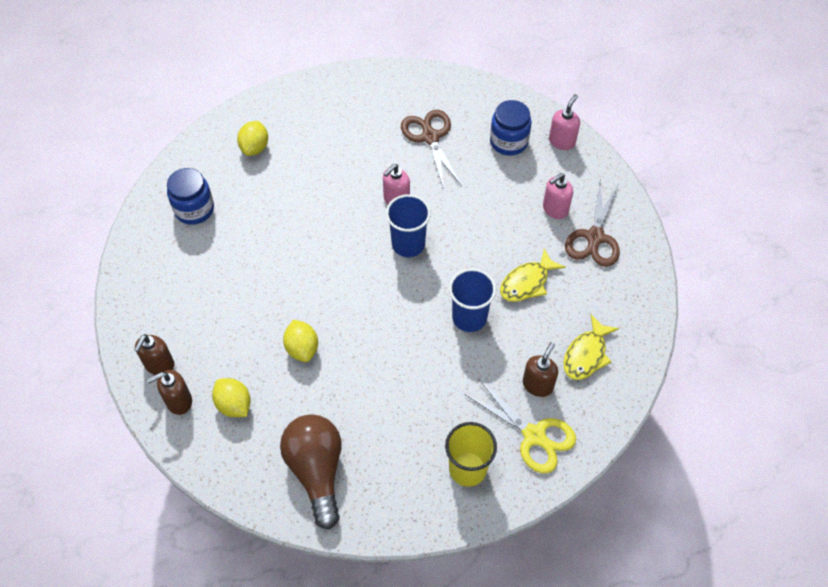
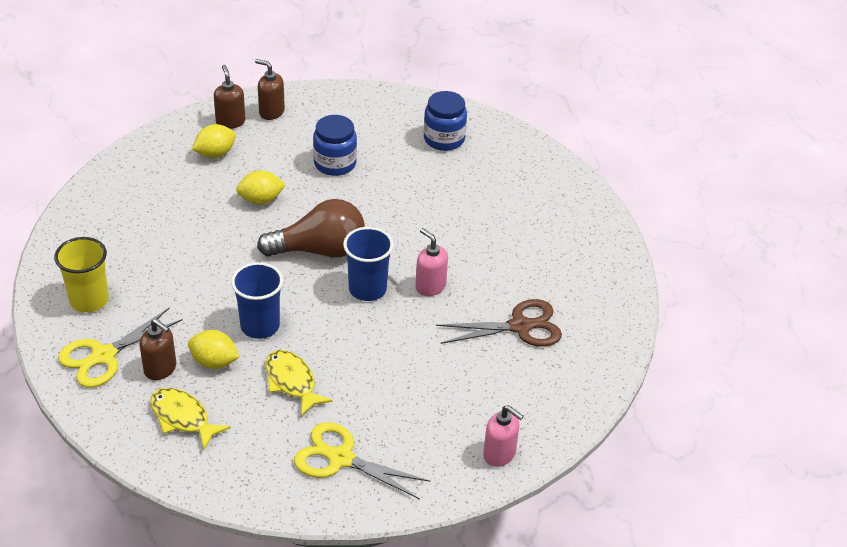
camera: 95 degrees right, 15 degrees down
yellow lemon [237,121,268,156] -> yellow lemon moved to [188,330,240,369]
brown light bulb [280,414,342,530] -> brown light bulb moved to [257,199,365,258]
blue jar [490,100,532,156] -> blue jar moved to [313,115,357,176]
pink soap dispenser [543,173,573,219] -> none
brown scissors [565,179,620,267] -> yellow scissors [294,422,431,499]

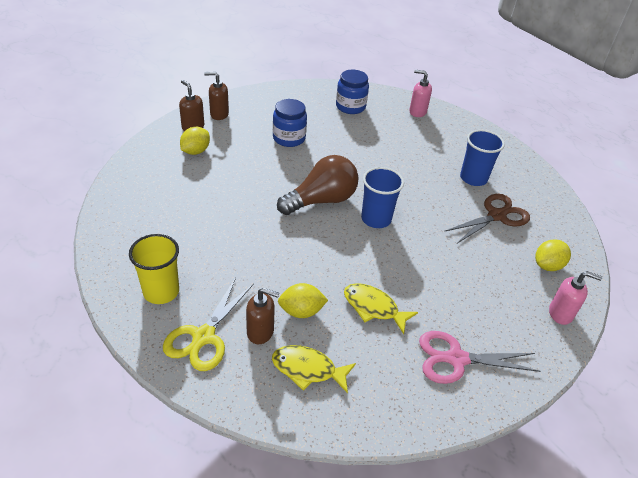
camera: 25 degrees left, 0 degrees up
blue cup [231,262,283,339] -> blue cup moved to [460,130,505,186]
yellow lemon [236,170,286,205] -> yellow lemon moved to [535,240,571,271]
yellow scissors [294,422,431,499] -> pink scissors [419,331,541,384]
pink soap dispenser [416,228,448,296] -> pink soap dispenser moved to [409,70,432,117]

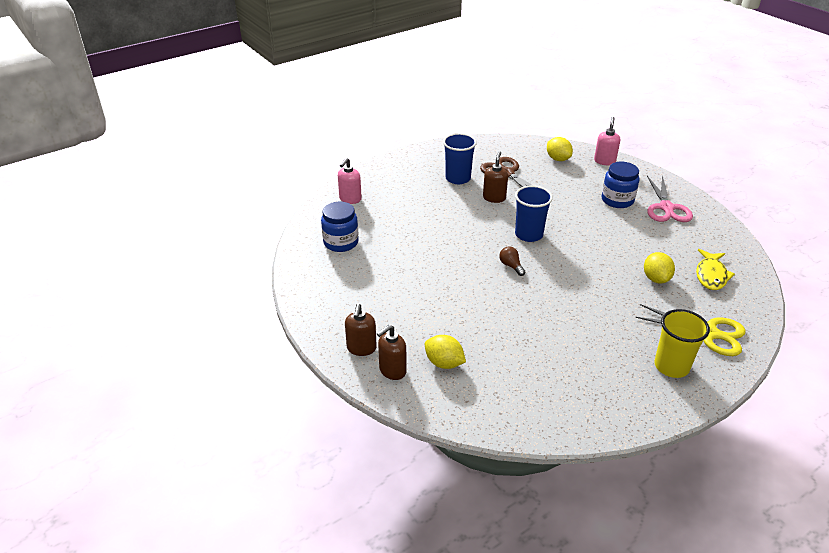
camera: 85 degrees left, 5 degrees down
brown soap dispenser [246,288,279,344] -> brown soap dispenser moved to [483,151,508,203]
blue jar [273,99,307,147] -> blue jar moved to [602,162,639,208]
brown light bulb [277,155,358,215] -> brown light bulb [499,246,525,276], size x0.41
yellow fish [344,283,418,334] -> none

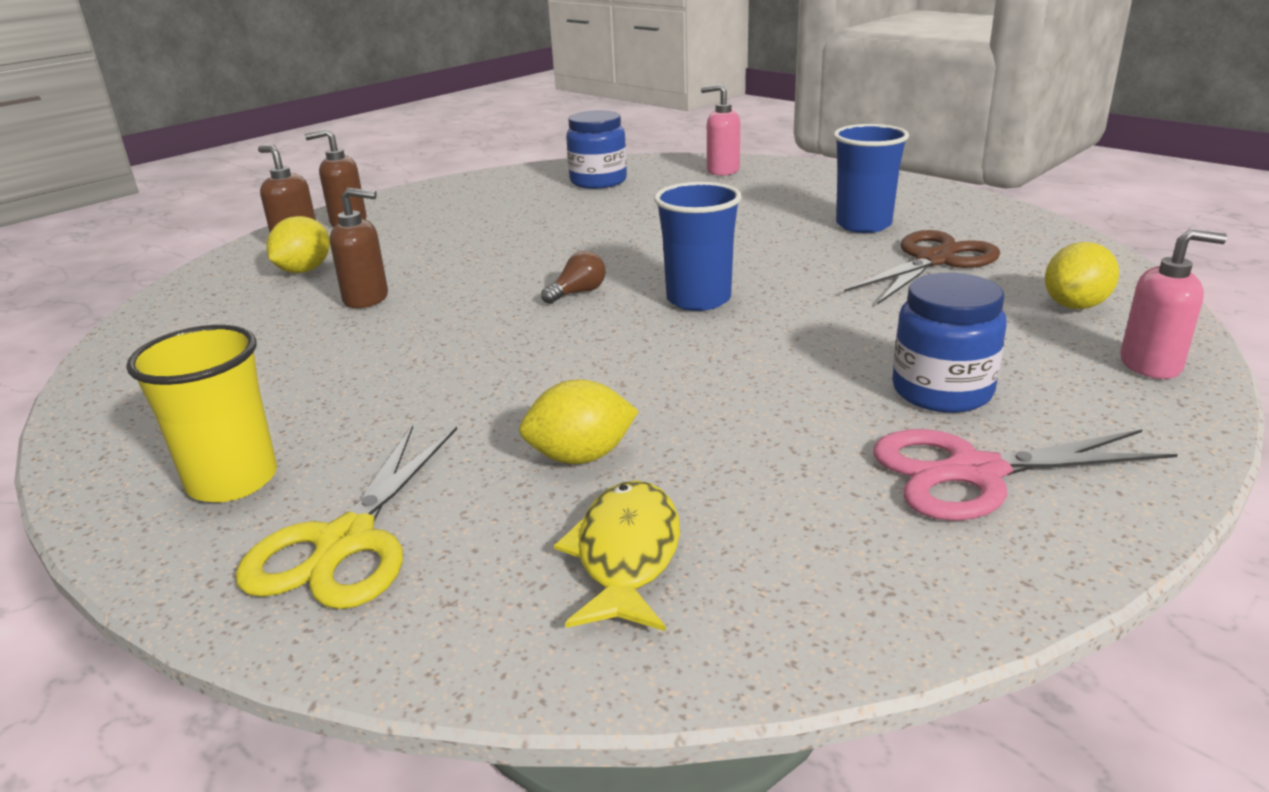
camera: 80 degrees right, 10 degrees down
brown soap dispenser [483,151,508,203] -> brown soap dispenser moved to [330,188,388,308]
yellow fish [696,249,735,290] -> yellow fish turned 90 degrees clockwise [554,480,680,631]

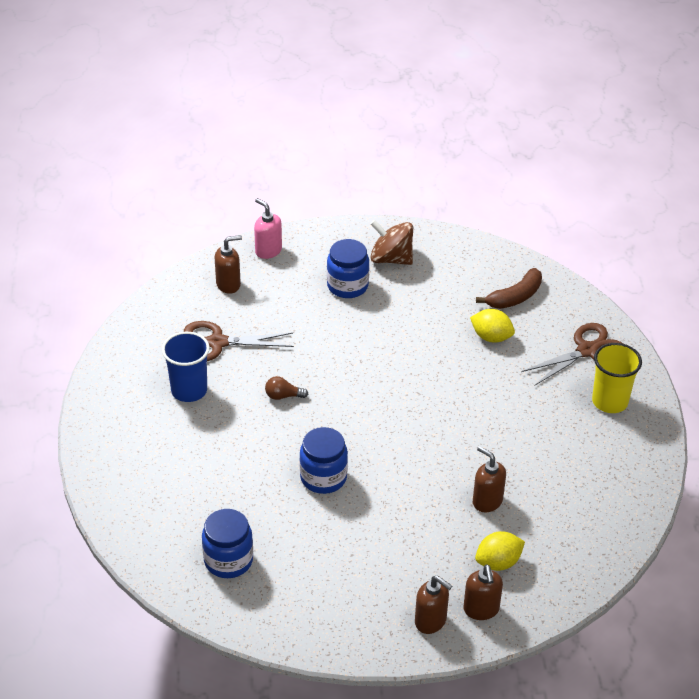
camera: 140 degrees left, 15 degrees up
yellow scissors [235,425,457,609] -> brown scissors [521,323,622,386]
brown light bulb [541,251,605,304] -> brown light bulb moved to [265,376,308,400]
yellow fish [554,480,680,631] -> brown banana [476,268,542,309]
blue cup [654,182,742,311] -> none
pink soap dispenser [701,84,740,176] -> none
pink scissors [873,429,1178,521] -> brown spinning top [370,220,413,265]
yellow lemon [1045,242,1119,309] -> brown soap dispenser [215,235,242,294]
none -> blue jar [300,427,348,494]

